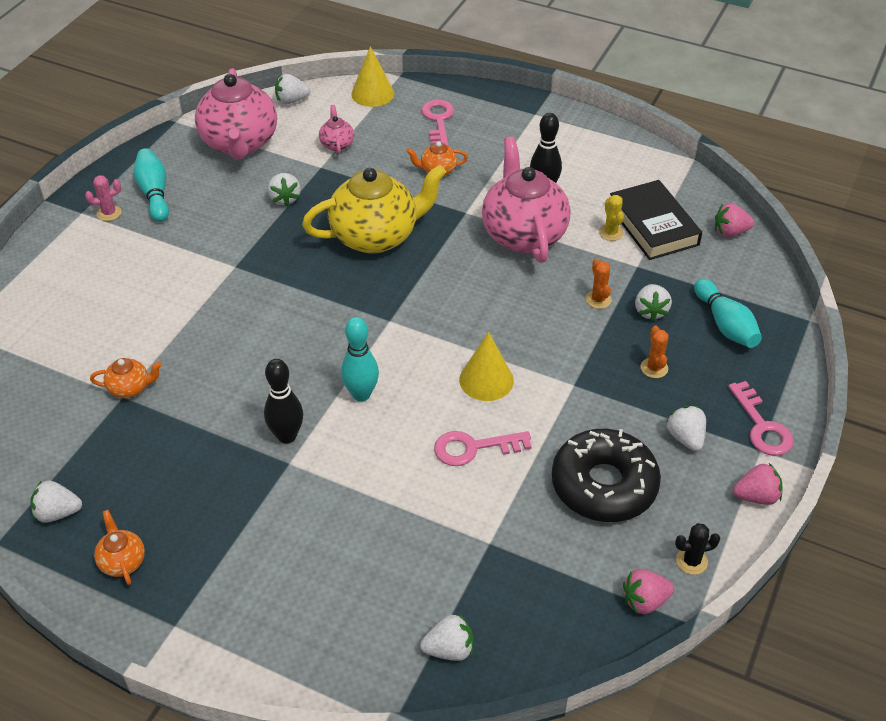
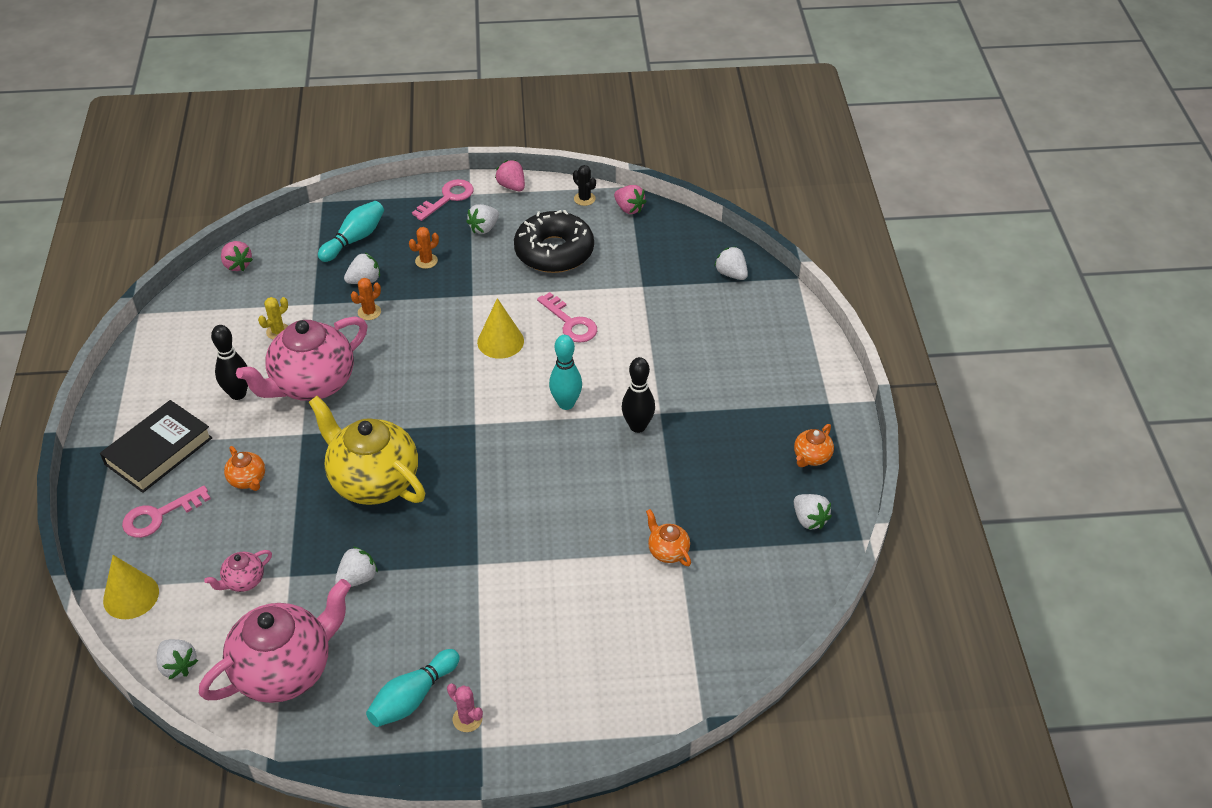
camera: 120 degrees left, 0 degrees up
black book [610,180,702,260] -> black book moved to [100,400,213,493]

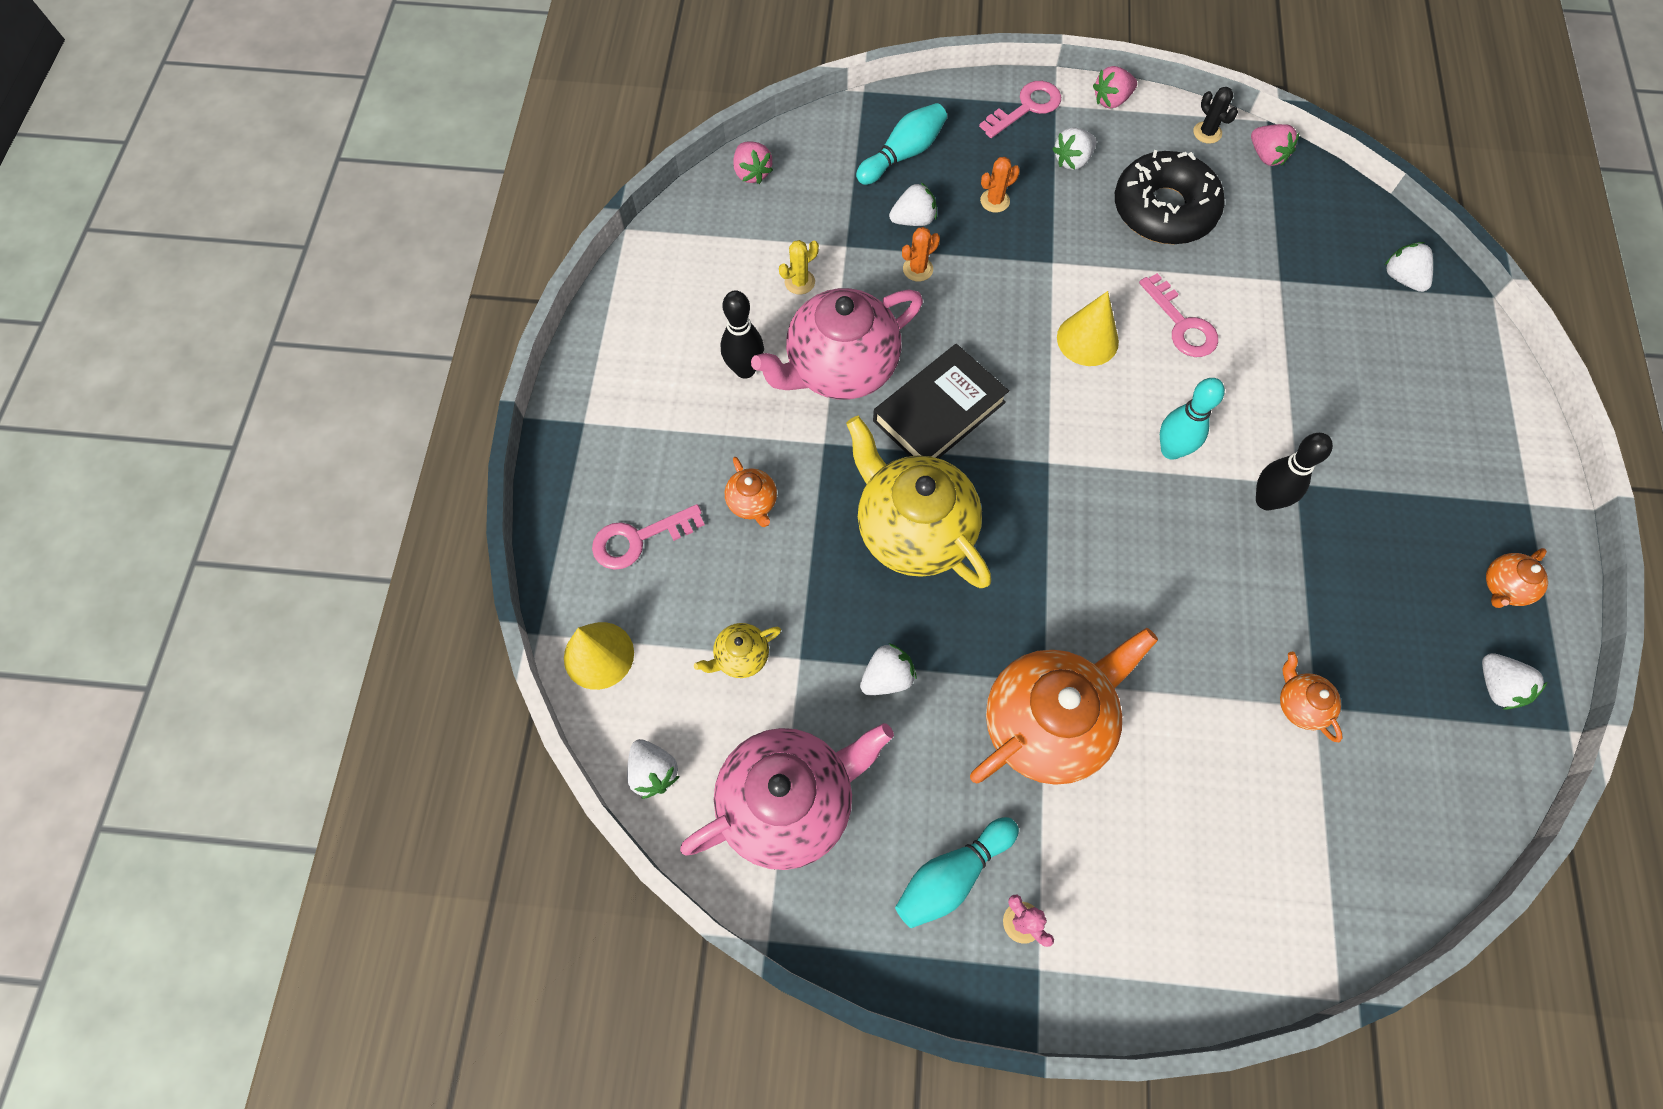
camera: 10 degrees right, 20 degrees up
black book [100,400,213,493] -> black book moved to [873,344,1009,459]
pink teapot [204,550,272,592] -> yellow teapot [694,623,781,678]
pink strawberry [495,160,525,191] -> pink strawberry turned 90 degrees counterclockwise [1093,66,1137,109]
none -> orange teapot [970,628,1158,785]

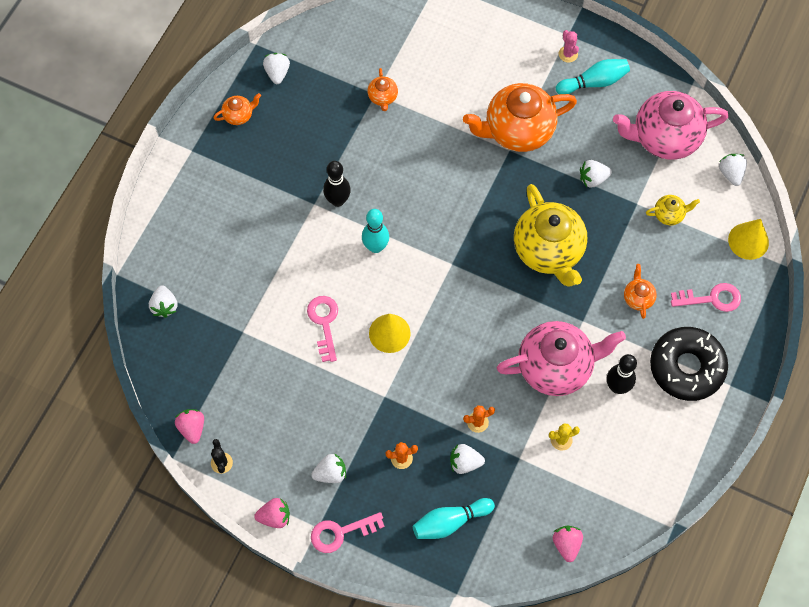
camera: 160 degrees left, 0 degrees up
black book [873,344,1009,459] -> none
black donut [1115,150,1225,244] -> black donut moved to [650,327,728,401]

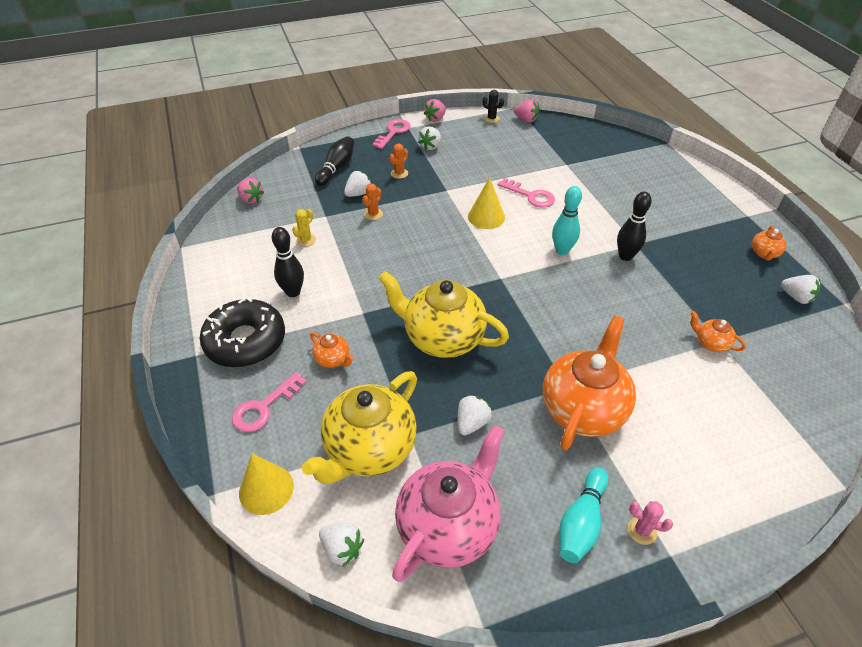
camera: 135 degrees right, 20 degrees down
white strawberry [149,285,178,318] -> none
turquoise bowling pin [413,498,495,539] -> black bowling pin [315,136,354,186]
pink teapot [497,321,626,396] -> none
yellow teapot [646,195,700,225] -> yellow teapot [302,371,417,484], size x2.28

